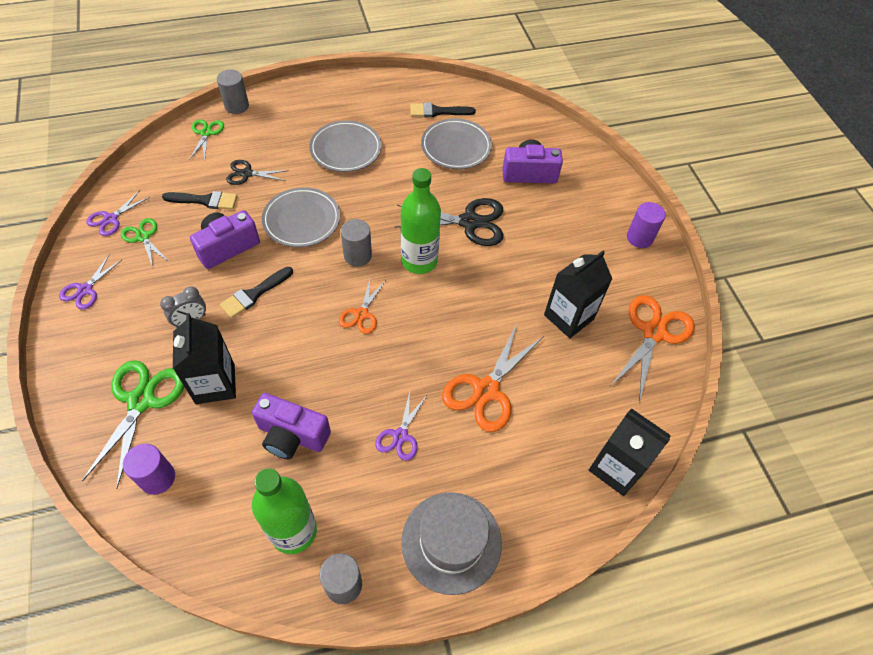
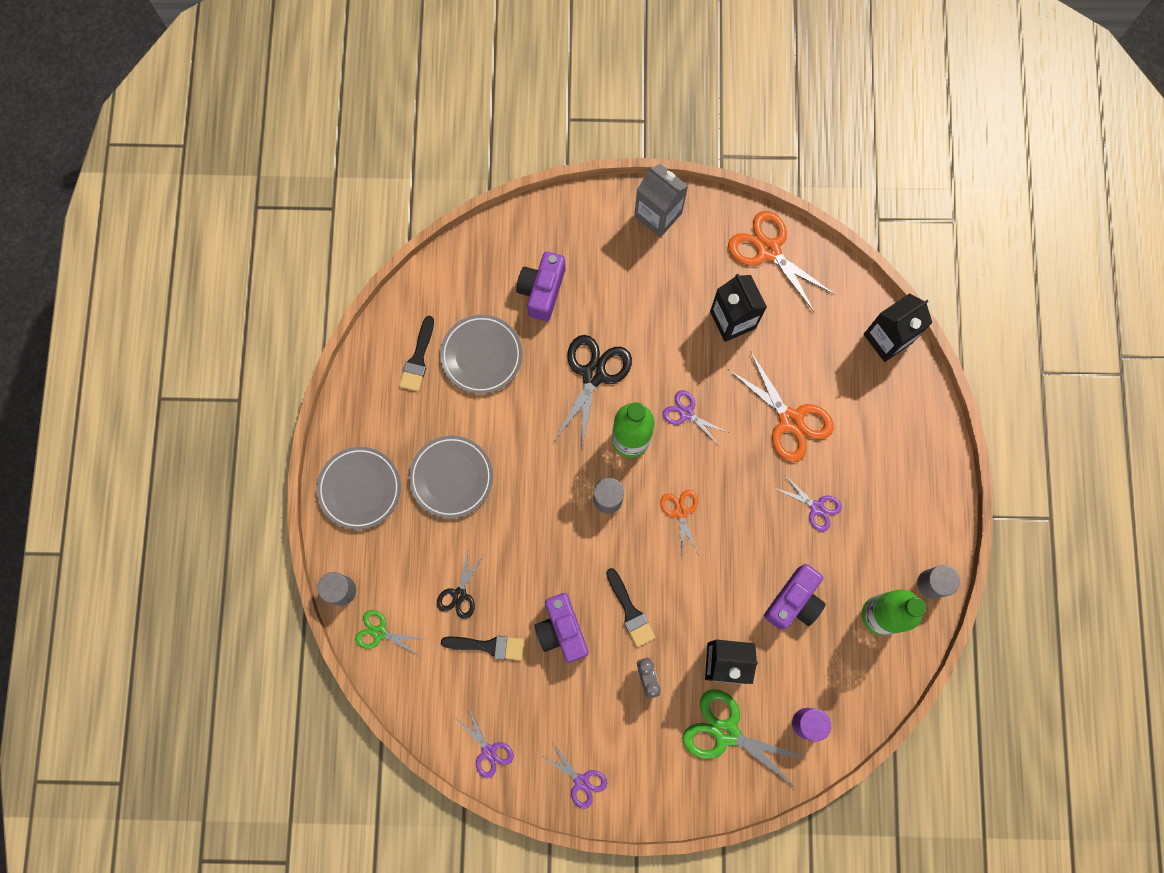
camera: 70 degrees left, 20 degrees up
green scissors [121,218,169,268] -> none
black brush [162,191,237,210] -> black brush turned 75 degrees clockwise [441,636,524,661]
grey plate [262,187,340,247] -> grey plate moved to [317,447,401,530]
orange scissors [339,279,386,334] -> orange scissors turned 135 degrees counterclockwise [660,490,698,556]
grey hat [401,492,502,595] -> none
purple cylinder [627,202,666,248] -> grey carton [634,164,688,237]
none -> purple scissors [663,390,728,444]

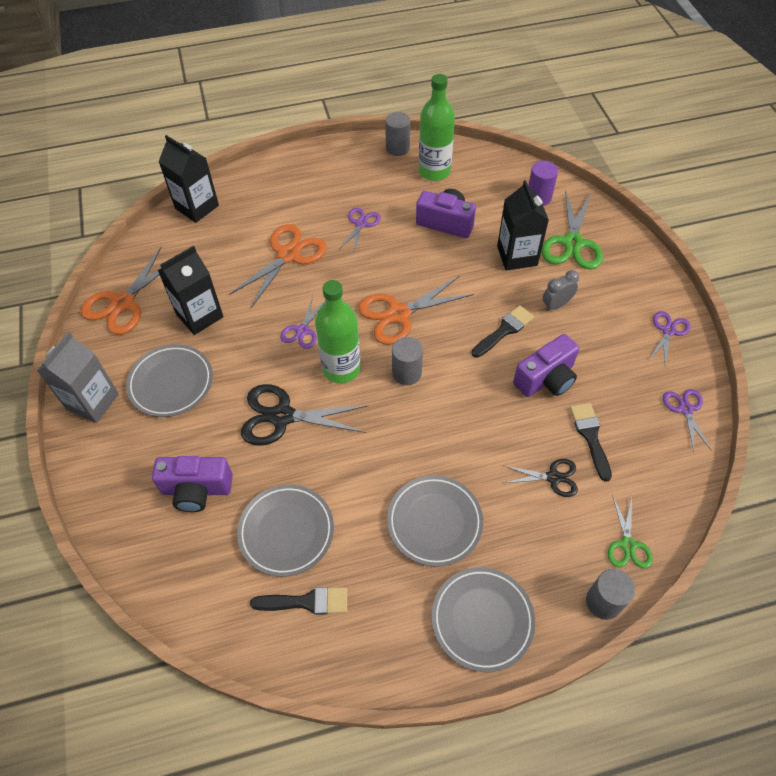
camera: 105 degrees left, 20 degrees down
purple scissors [455,708,514,778] -> purple scissors turned 45 degrees counterclockwise [663,389,712,451]
orange scissors [660,490,698,556] -> orange scissors [358,276,474,345], size x1.76
none -> grey plate [126,344,213,417]

